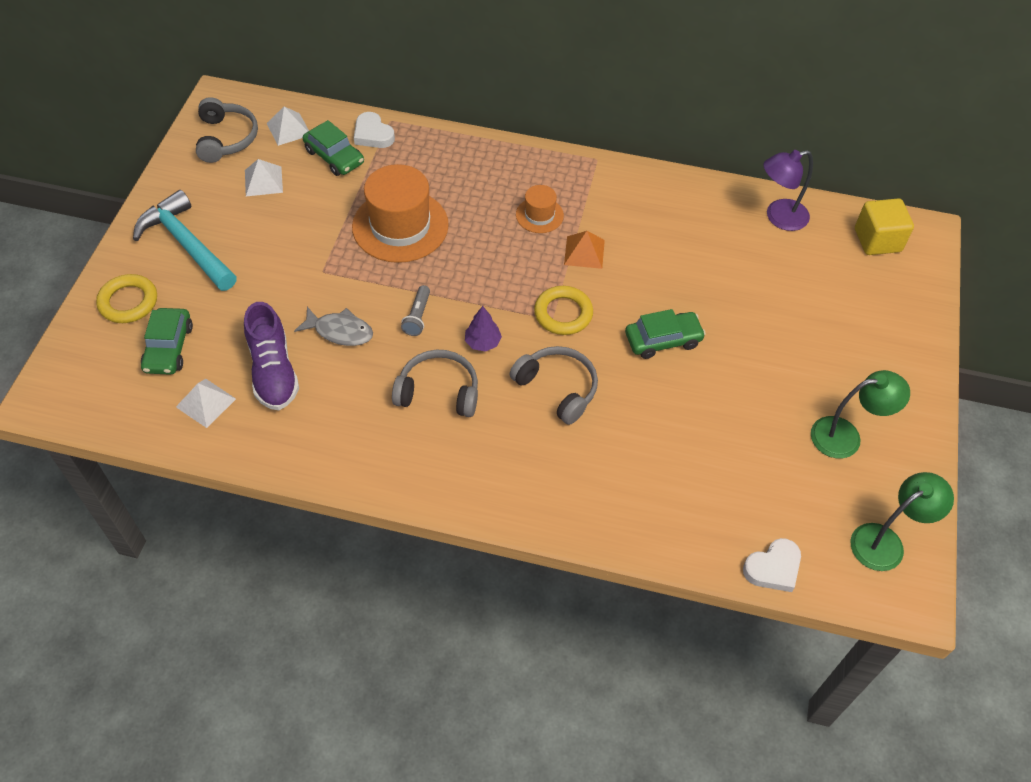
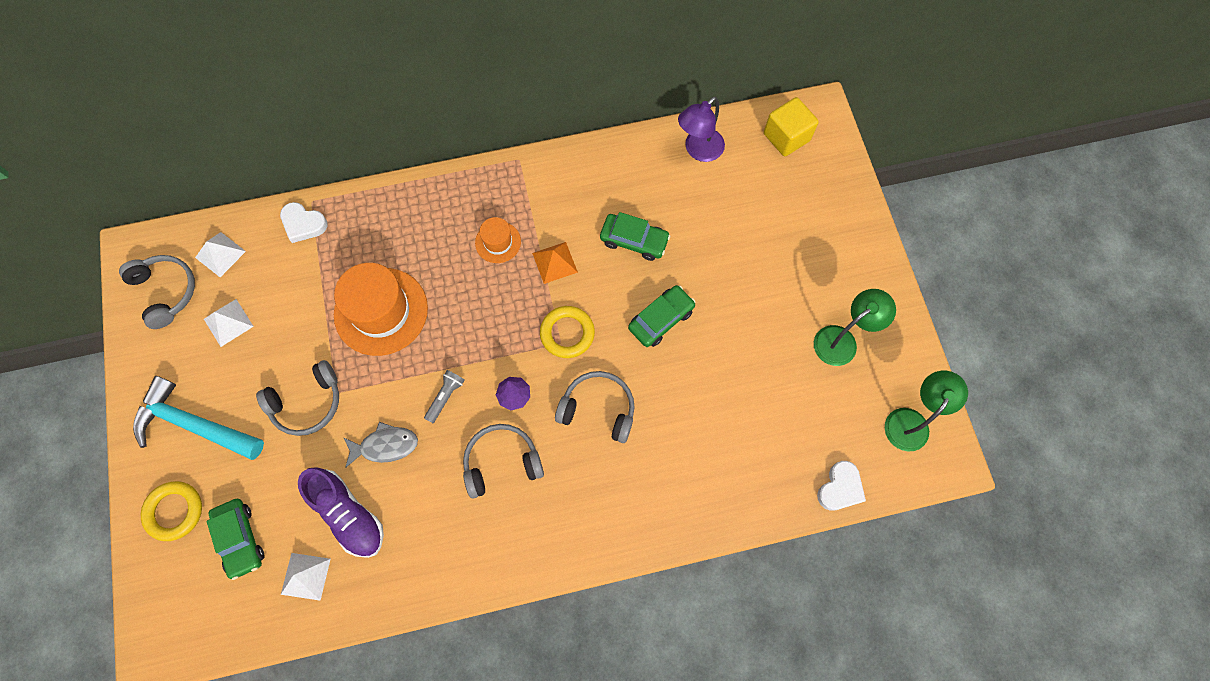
camera: 25 degrees left, 15 degrees up
green car [303,120,364,176] -> green car moved to [600,212,670,261]
grey flashlight [401,285,430,336] -> grey flashlight turned 135 degrees counterclockwise [424,370,464,423]
none -> grey headphones [256,360,339,436]

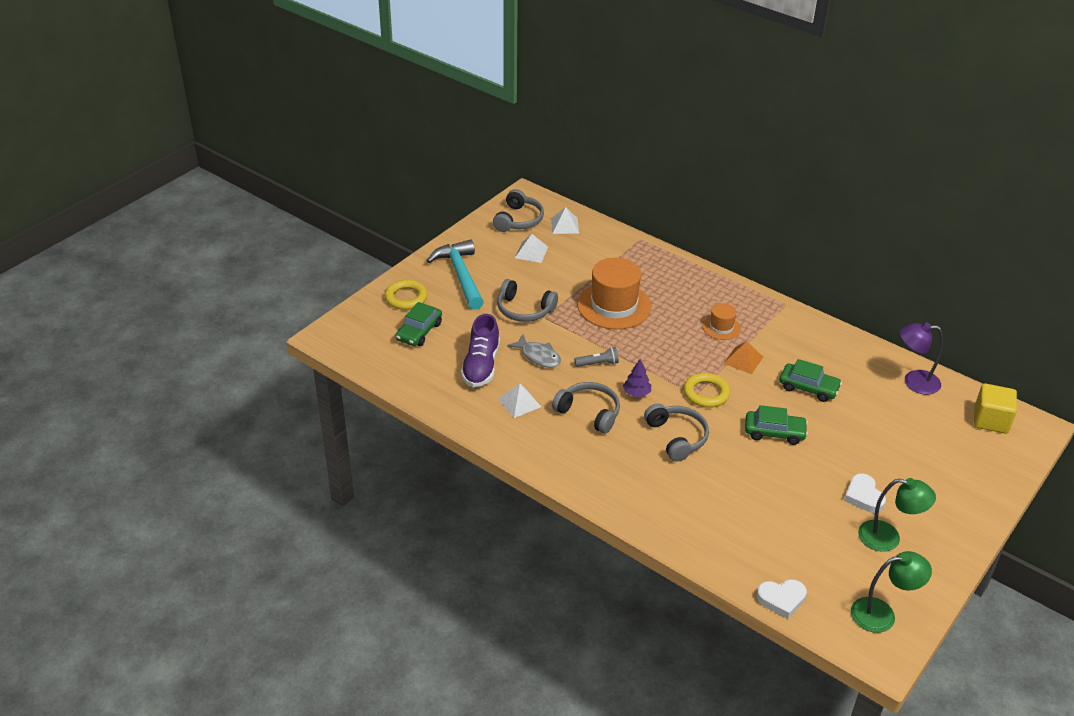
camera: 50 degrees right, 30 degrees down
white heart [280,202,328,243] -> white heart moved to [844,473,886,513]
white pyramid [281,553,331,601] -> white pyramid moved to [498,384,541,418]
green car [600,212,670,261] -> green car turned 45 degrees counterclockwise [779,359,842,402]

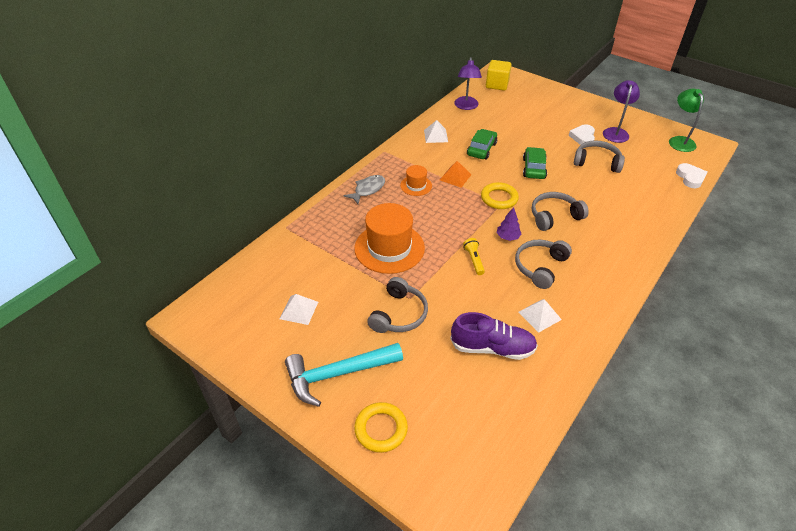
camera: 90 degrees left, 5 degrees up
green car [396,302,442,346] -> none
grey headphones [493,189,544,232] -> grey headphones moved to [574,140,625,173]
grey fish [507,335,561,368] -> grey fish moved to [343,175,385,204]
white pyramid [551,207,579,234] -> white pyramid moved to [424,120,448,143]
grey flashlight [574,347,619,367] -> yellow flashlight [463,238,485,275]
white heart [844,473,886,513] -> white heart turned 120 degrees clockwise [569,124,595,145]
green lamp [858,478,936,552] -> purple lamp [603,80,640,143]

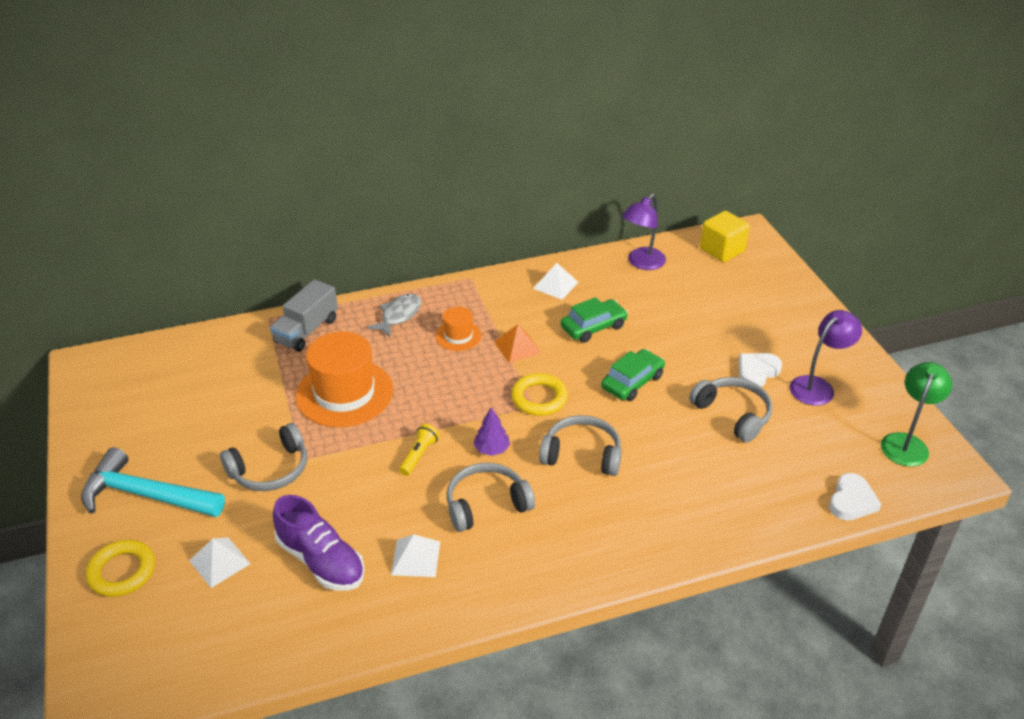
camera: 35 degrees right, 5 degrees down
white pyramid [280,294,318,325] -> white pyramid moved to [189,537,250,588]
grey fish [343,175,385,204] -> grey fish turned 45 degrees counterclockwise [367,294,421,337]
none -> grey truck [270,279,338,352]

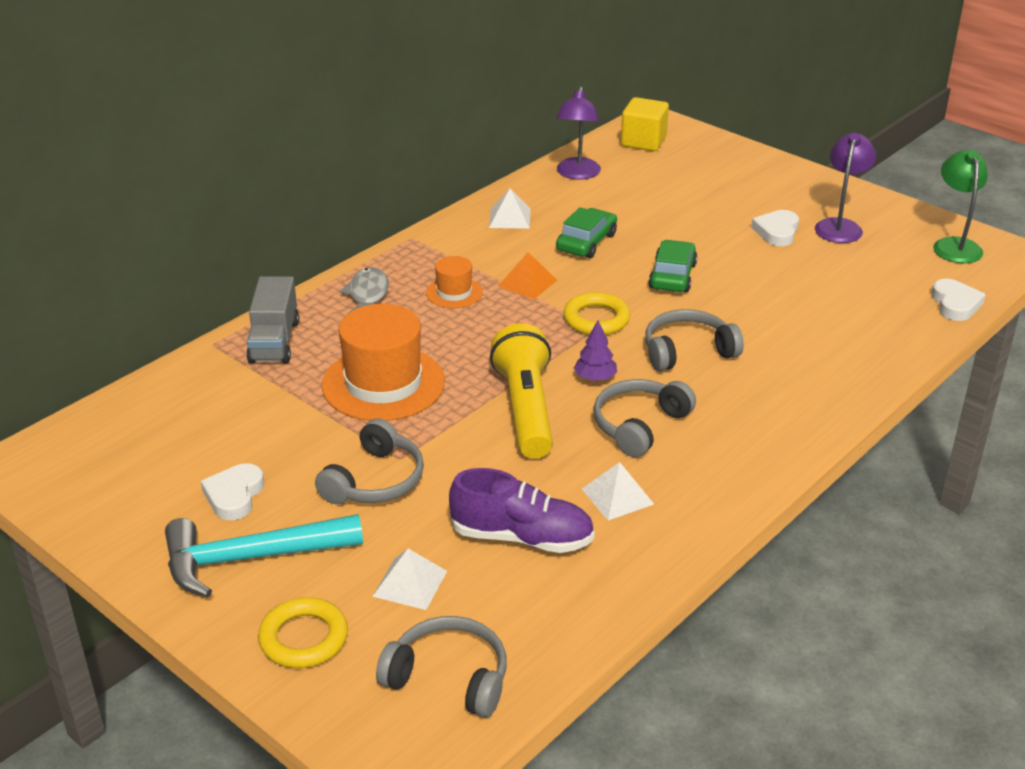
camera: 30 degrees left, 5 degrees down
yellow flashlight [399,424,439,476] -> yellow flashlight [490,323,553,459], size x2.21
grey headphones [689,377,772,443] -> grey headphones moved to [376,616,507,718]
none -> white heart [201,463,264,520]

